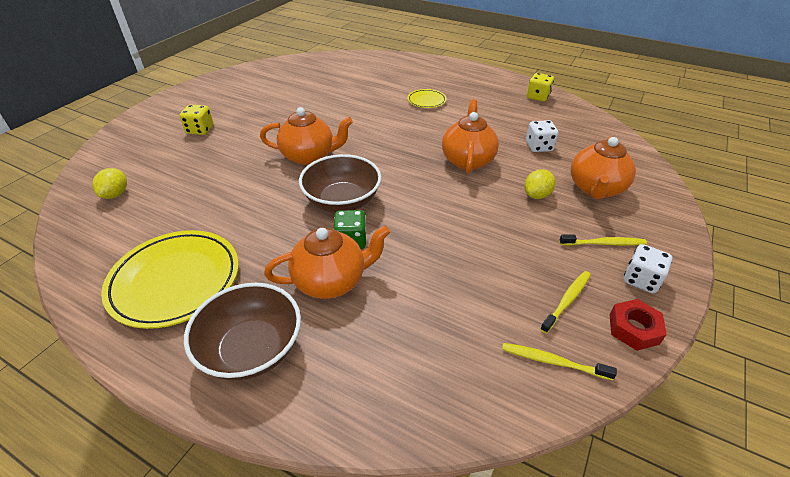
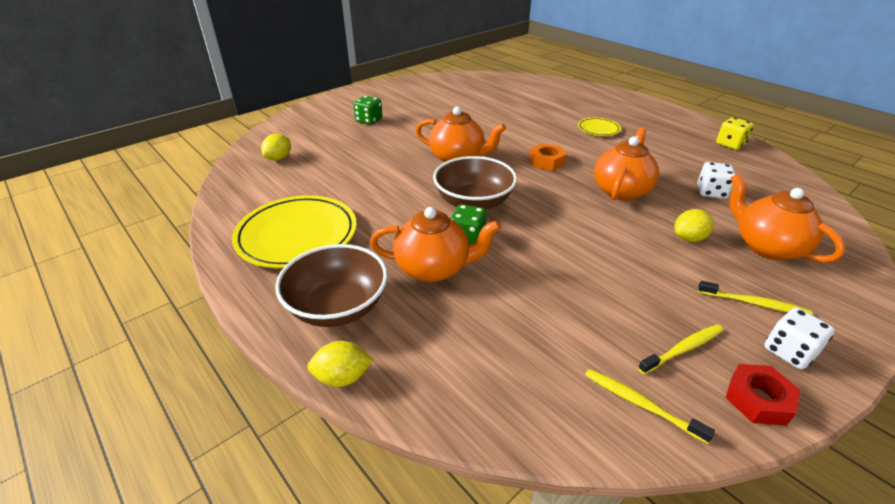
camera: 20 degrees right, 5 degrees down
yellow dice [179,104,213,135] -> green dice [353,96,383,125]
orange teapot [571,137,636,199] -> orange teapot turned 105 degrees clockwise [729,174,845,263]
none -> yellow lemon [307,341,373,387]
none -> orange nut [529,143,567,171]

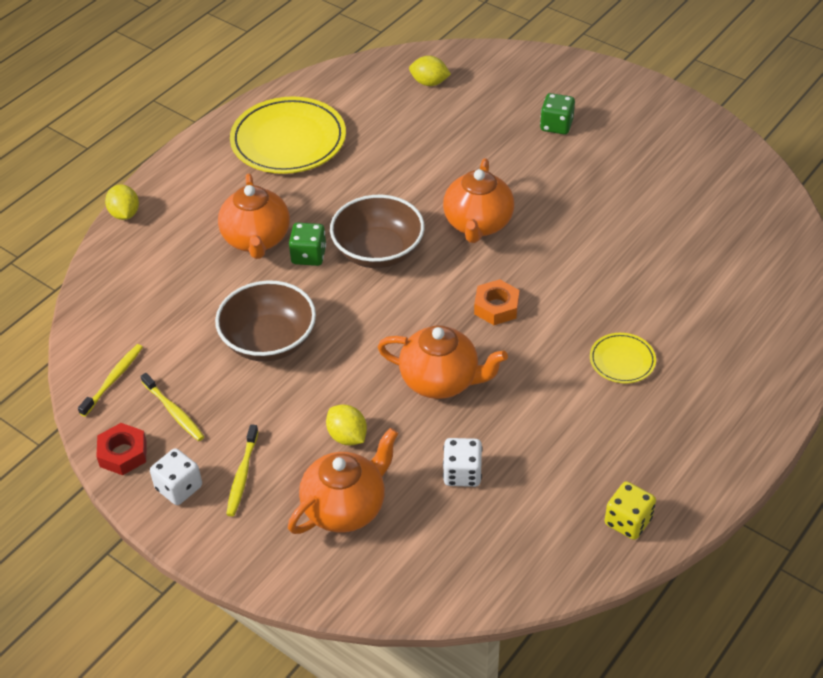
camera: 80 degrees right, 10 degrees up
brown bowl [275,244,388,327] -> brown bowl moved to [215,280,316,362]

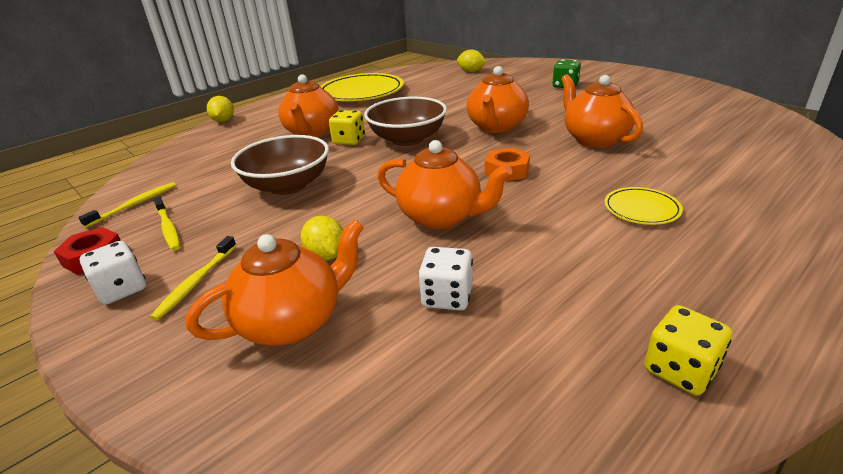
camera: 10 degrees right, 15 degrees down
green dice [289,223,326,266] -> yellow dice [329,110,365,145]
none -> orange teapot [561,74,643,148]

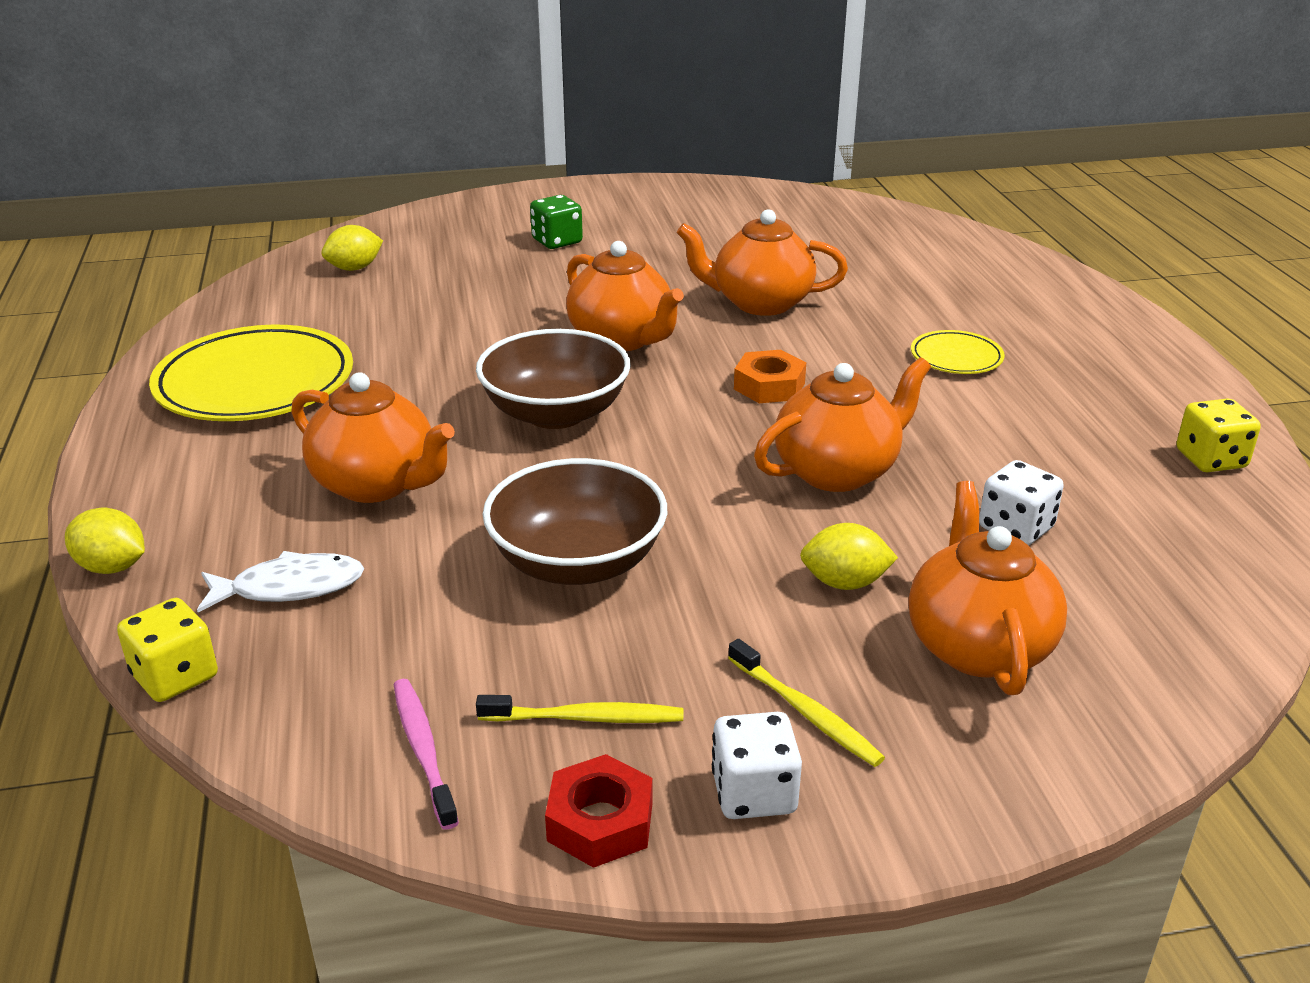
camera: 60 degrees left, 0 degrees up
yellow toothbrush [78,182,176,228] -> pink toothbrush [394,679,459,830]
yellow dice [329,110,365,145] -> yellow dice moved to [117,598,218,702]
none -> white fish [197,551,364,613]

